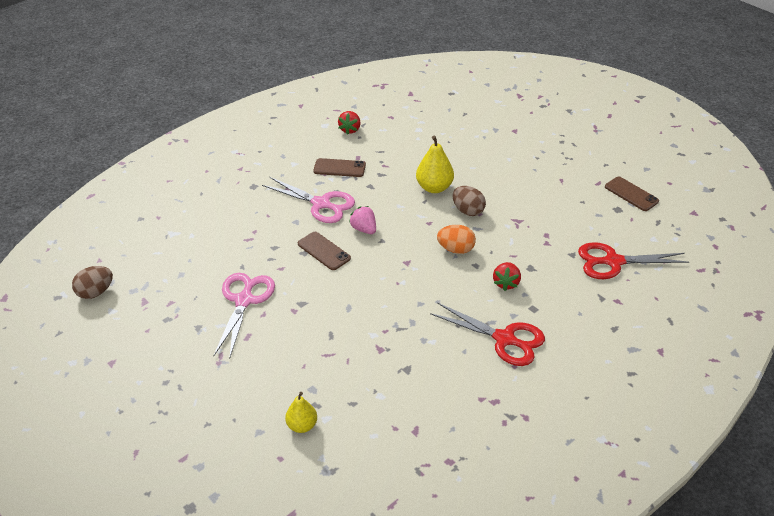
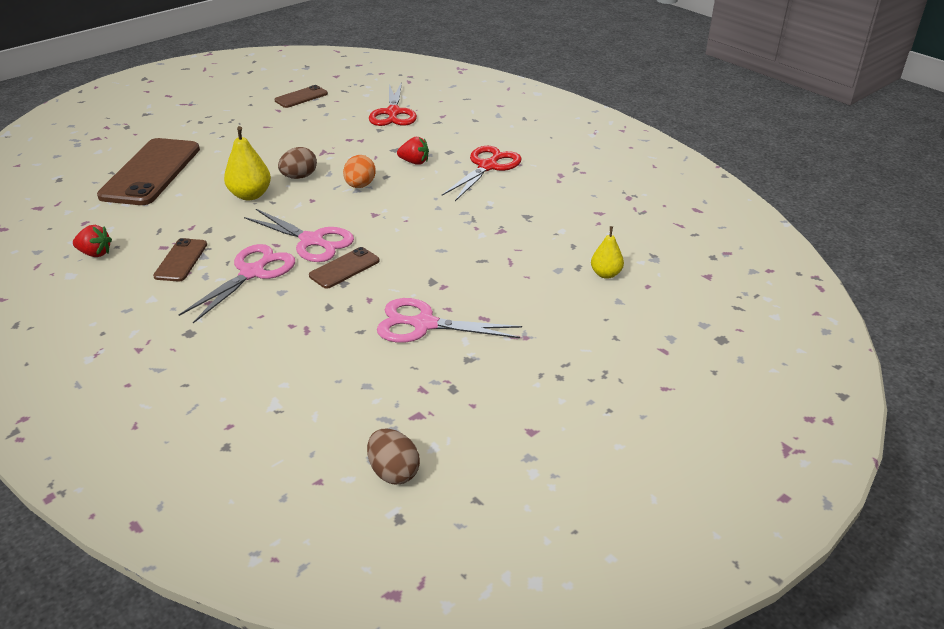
camera: 90 degrees left, 5 degrees down
pink strawberry [349,206,376,234] -> pink scissors [244,209,354,262]
none -> brown phone [97,138,200,205]

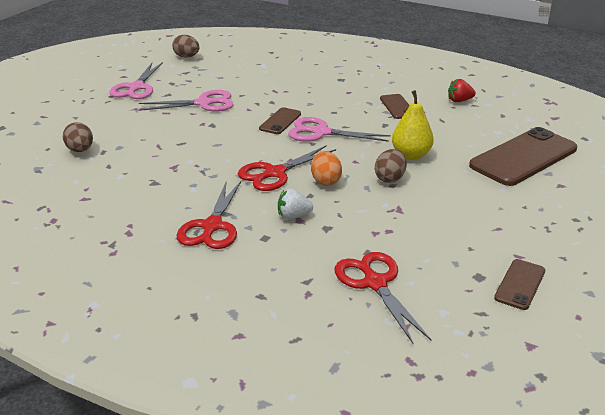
camera: 160 degrees right, 5 degrees down
brown phone [97,138,200,205] -> brown phone turned 60 degrees clockwise [469,127,577,186]
pink scissors [179,244,295,323] -> pink scissors moved to [109,62,163,99]
red strawberry [397,137,429,165] -> white strawberry [278,189,313,219]
yellow pear [591,226,624,279] -> brown egg [63,122,93,152]
none -> red scissors [238,145,336,191]

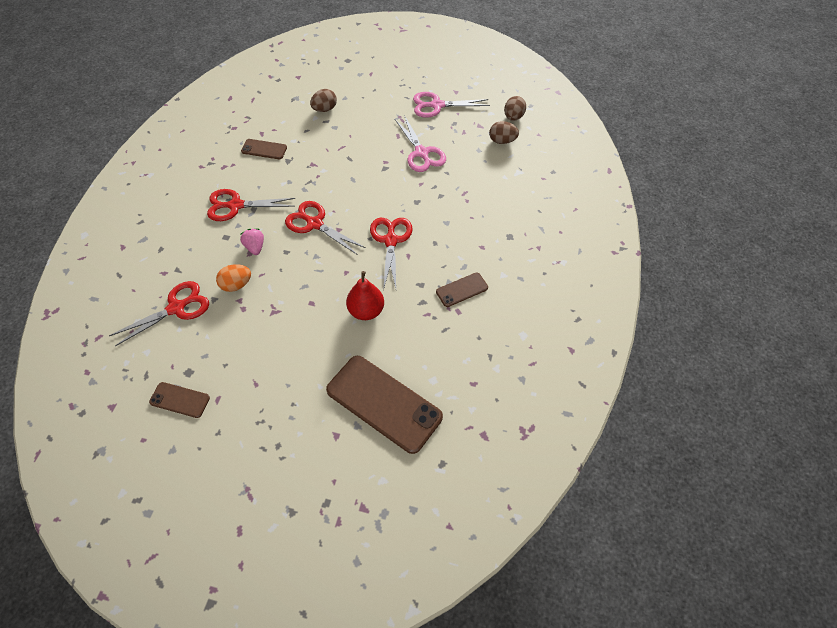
camera: 75 degrees right, 25 degrees up
brown phone [259,107,301,134] -> brown phone moved to [241,139,287,159]
white strawberry [278,189,313,219] -> pink strawberry [240,229,264,255]
pink scissors [288,117,391,142] -> red scissors [370,218,413,290]
orange egg [311,151,342,186] -> orange egg moved to [216,264,251,292]
brown egg [375,149,407,183] -> brown egg moved to [489,121,519,144]
yellow pear [392,90,434,160] -> red pear [346,271,384,320]
red strawberry [448,79,476,102] -> none

